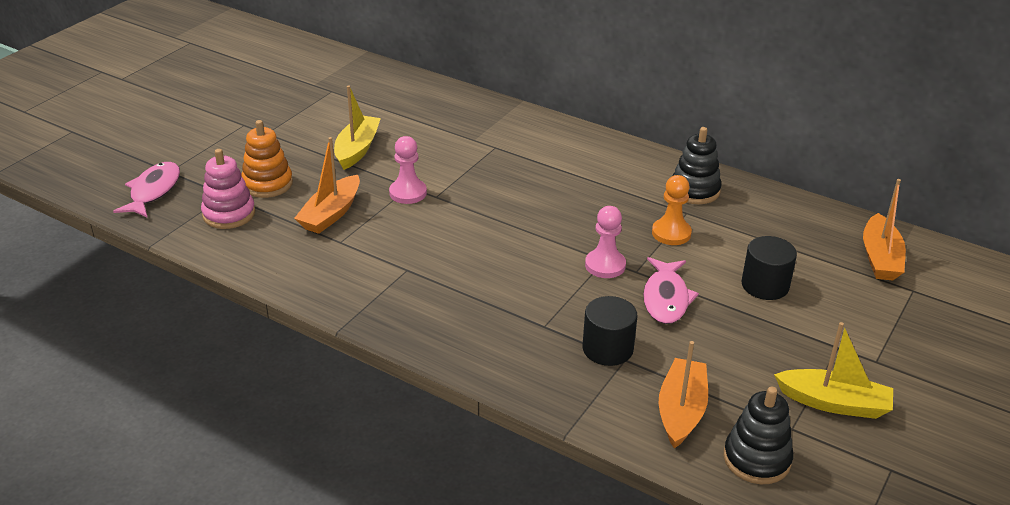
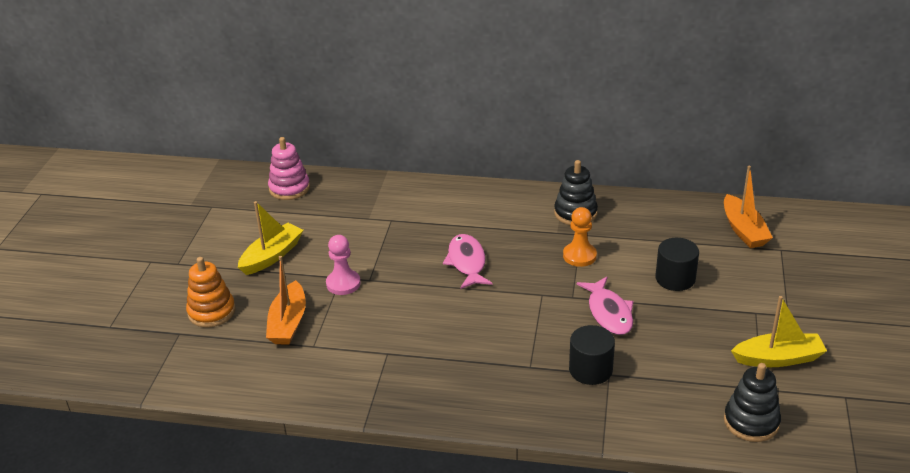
camera: 20 degrees left, 0 degrees up
pink fish [113,162,180,218] -> pink fish moved to [443,234,492,289]
pink stacking toy [201,149,255,229] -> pink stacking toy moved to [268,137,310,200]
yellow boat [334,85,381,170] -> yellow boat turned 45 degrees clockwise [238,201,303,275]
pink pawn [585,206,626,278] -> none
orange boat [659,341,708,449] -> none

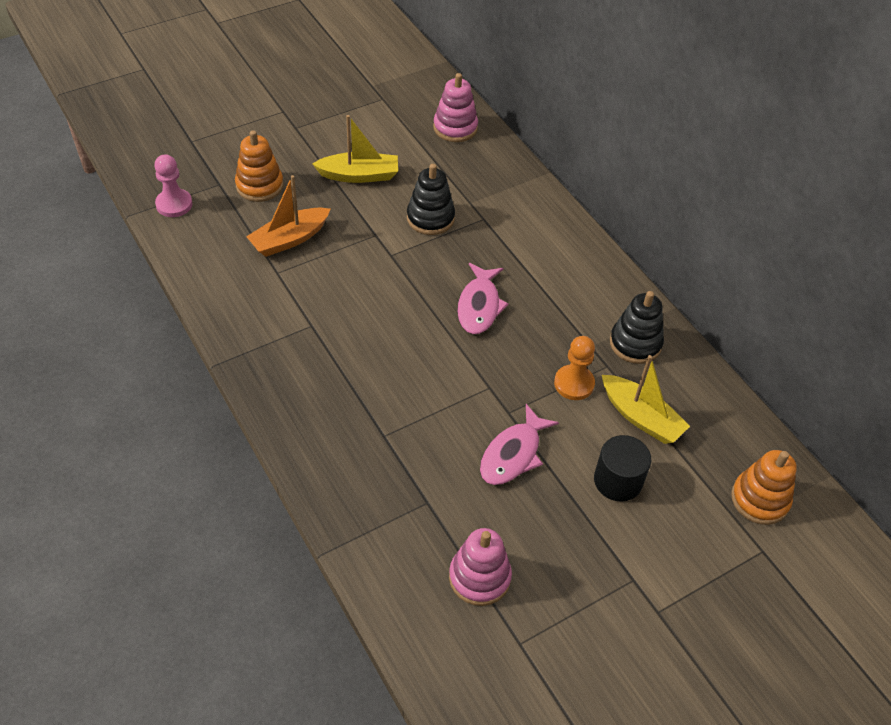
camera: 45 degrees right, 15 degrees up
pink pawn [326,235,361,295] -> pink pawn moved to [154,154,193,217]
pink fish [443,234,492,289] -> pink fish turned 150 degrees clockwise [457,263,509,334]
black cylinder [569,325,615,385] -> none
orange boat [724,166,773,248] -> orange stacking toy [731,450,797,525]
black stacking toy [724,363,781,442] -> black stacking toy moved to [407,164,455,235]
yellow boat [731,296,827,367] -> yellow boat moved to [602,355,690,444]
none -> pink stacking toy [449,528,512,606]

